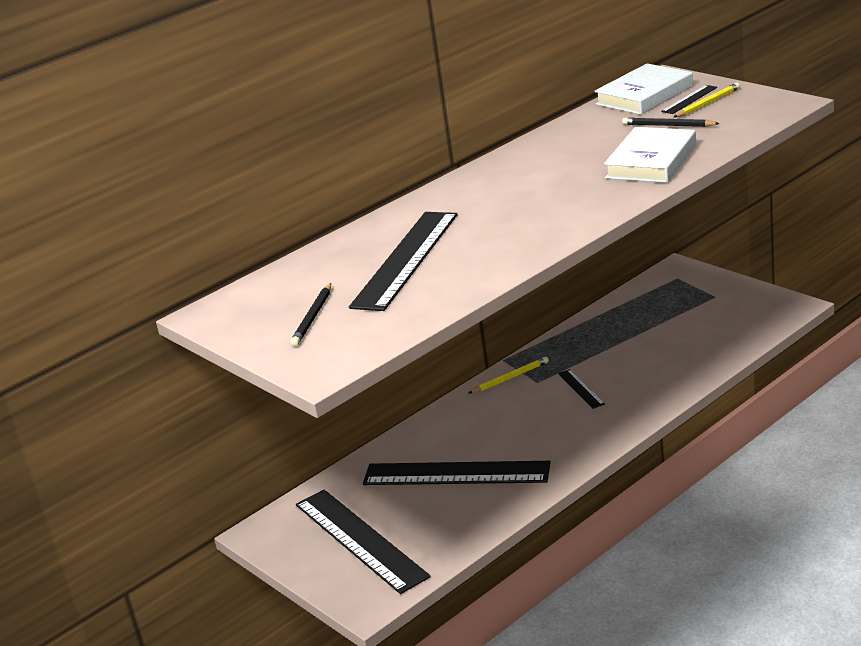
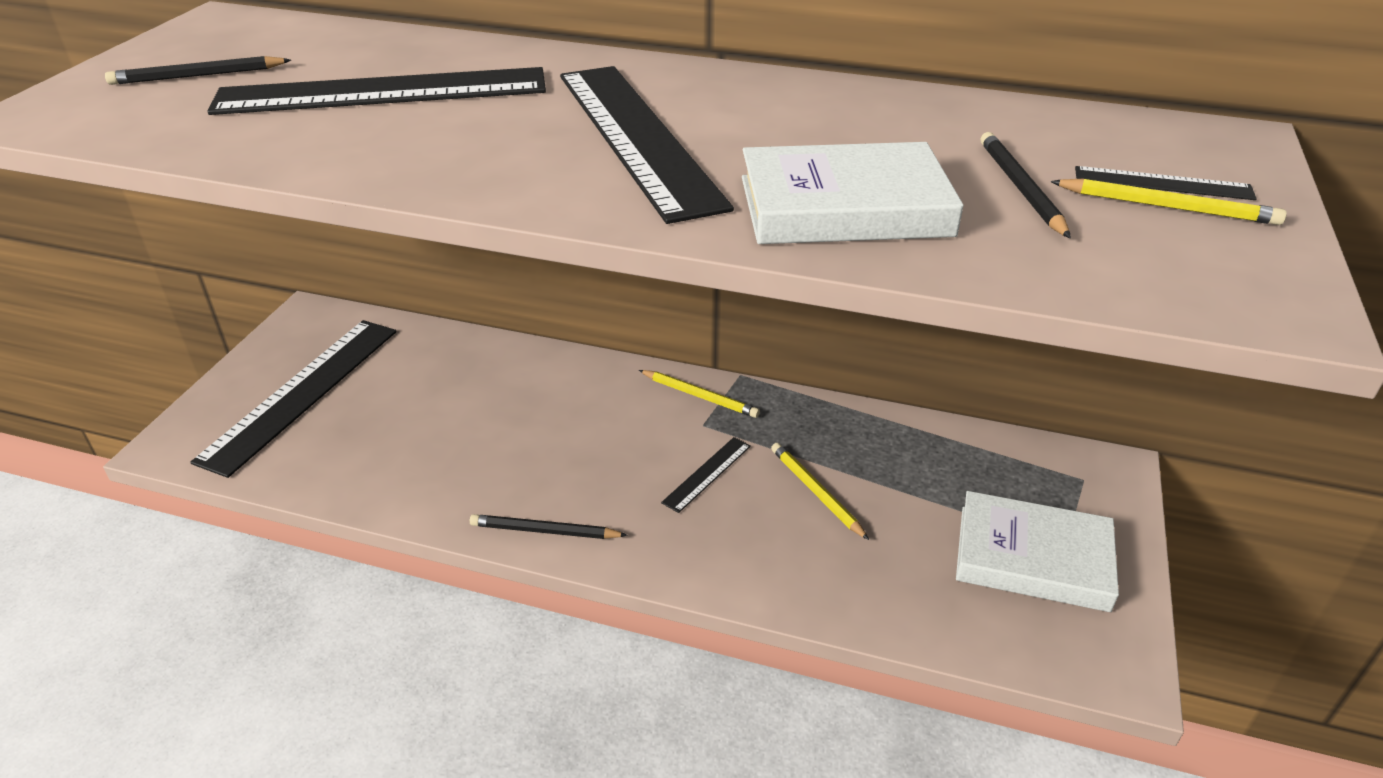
camera: 55 degrees right, 10 degrees up
black ruler [363,461,551,485] -> black ruler moved to [560,66,734,224]
white book [594,63,693,115] -> white book moved to [956,491,1119,612]
none -> black pencil [470,514,628,539]
none -> yellow pencil [771,443,869,540]

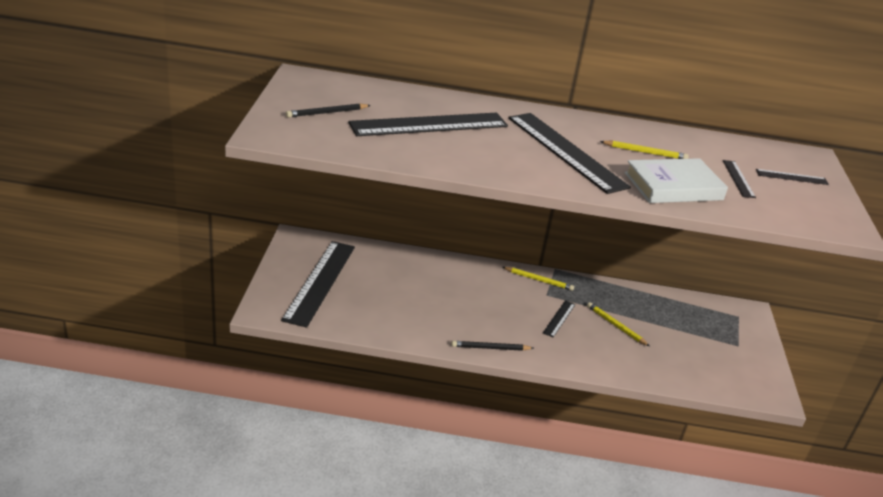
camera: 15 degrees left, 5 degrees down
white book [956,491,1119,612] -> none
black pencil [981,132,1071,239] -> black ruler [723,160,756,198]
yellow pencil [1050,179,1287,225] -> yellow pencil moved to [600,141,689,159]

